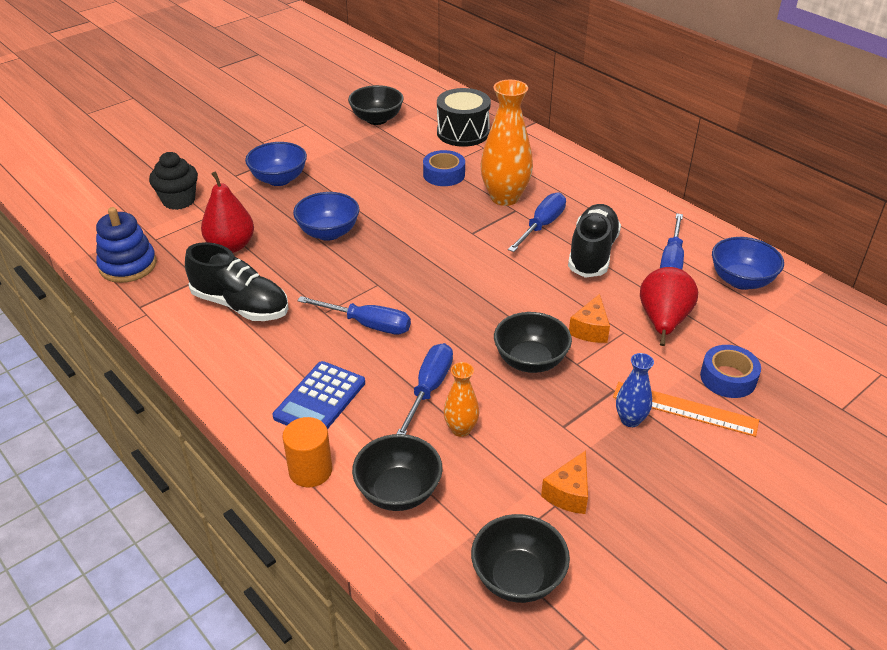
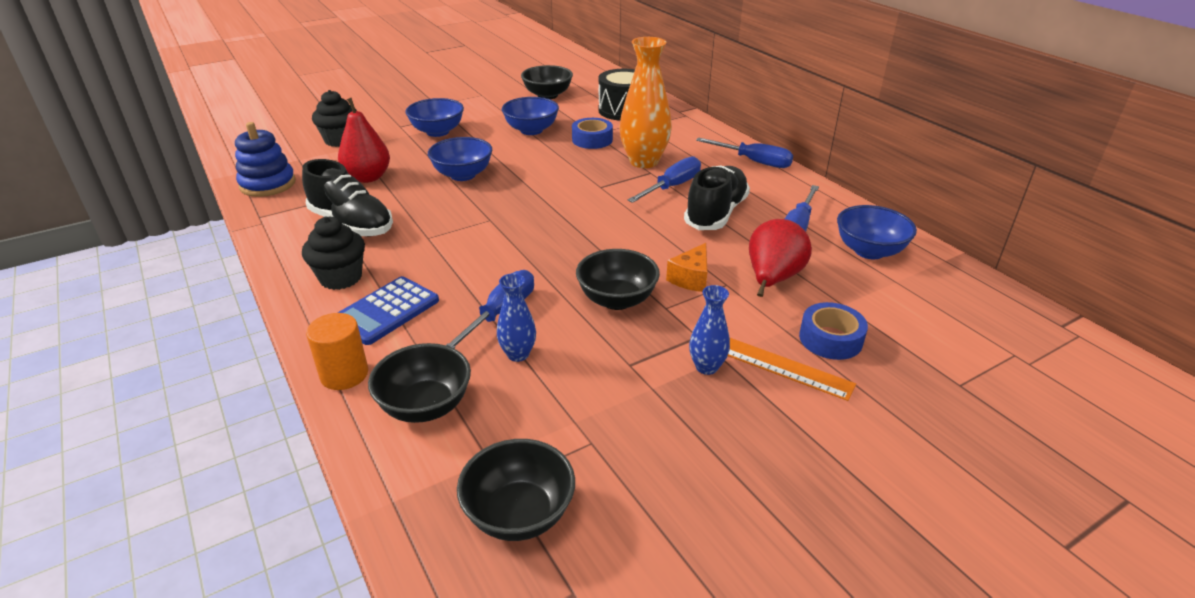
camera: 10 degrees right, 5 degrees down
blue screwdriver [297,296,411,334] -> blue screwdriver moved to [696,137,793,168]
orange vase [444,362,480,437] -> blue vase [497,273,536,362]
orange cheese [541,450,588,514] -> none
none -> black cupcake [302,216,365,290]
none -> blue bowl [502,97,559,135]

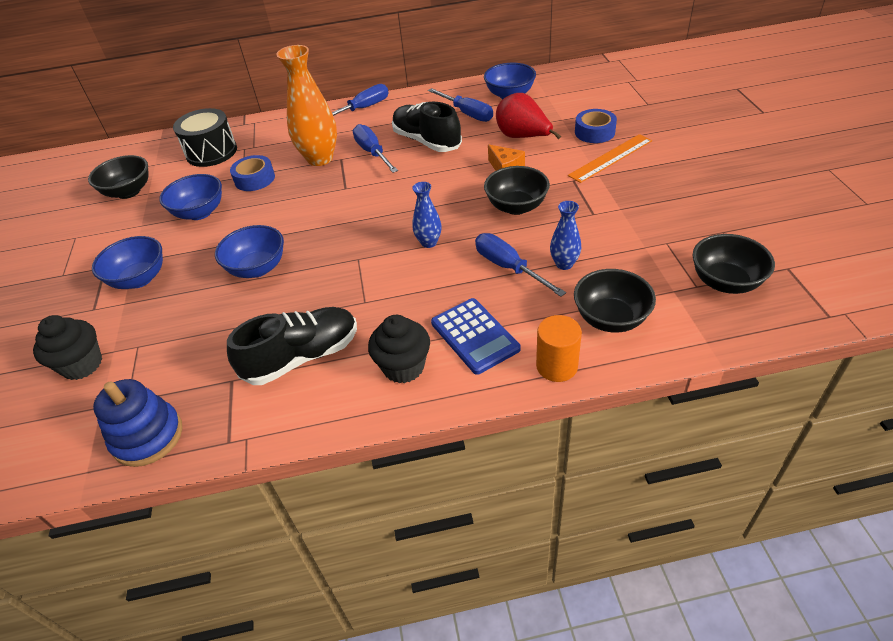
camera: 65 degrees left, 10 degrees up
red pear [338,98,390,183] -> none
blue vase [689,285,730,375] -> blue vase moved to [412,182,442,248]

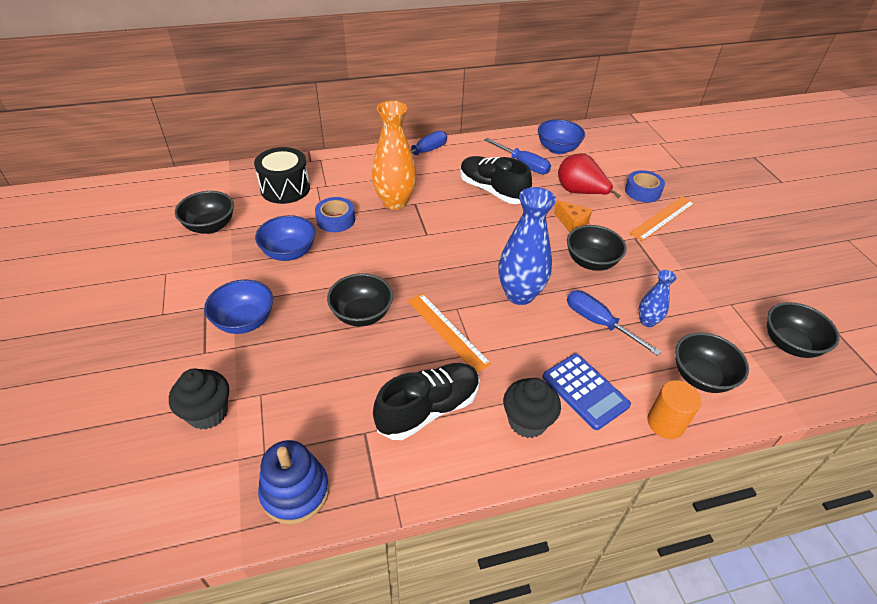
camera: 10 degrees left, 0 degrees up
blue bowl [215,225,284,278] -> black bowl [327,273,393,326]
blue screwdriver [353,124,398,173] -> none
blue vase [412,182,442,248] -> blue vase [498,187,556,305], size x1.94
none -> orange ruler [408,294,491,373]

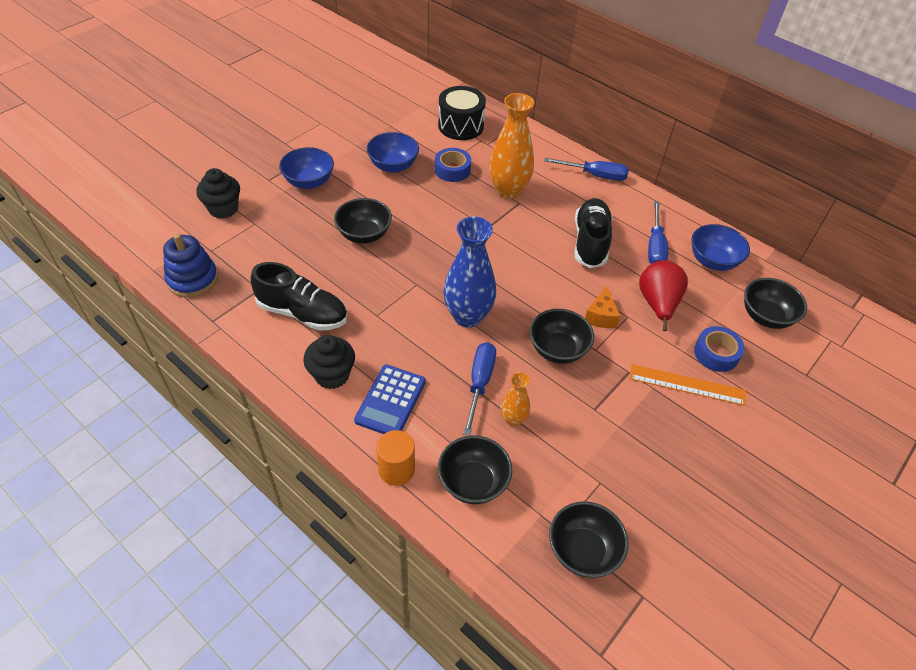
camera: 55 degrees right, 5 degrees up
black bowl [175,191,234,234] -> black bowl moved to [744,278,807,329]
orange ruler [408,294,491,373] -> none
blue vase [638,270,677,327] -> orange vase [500,372,530,426]

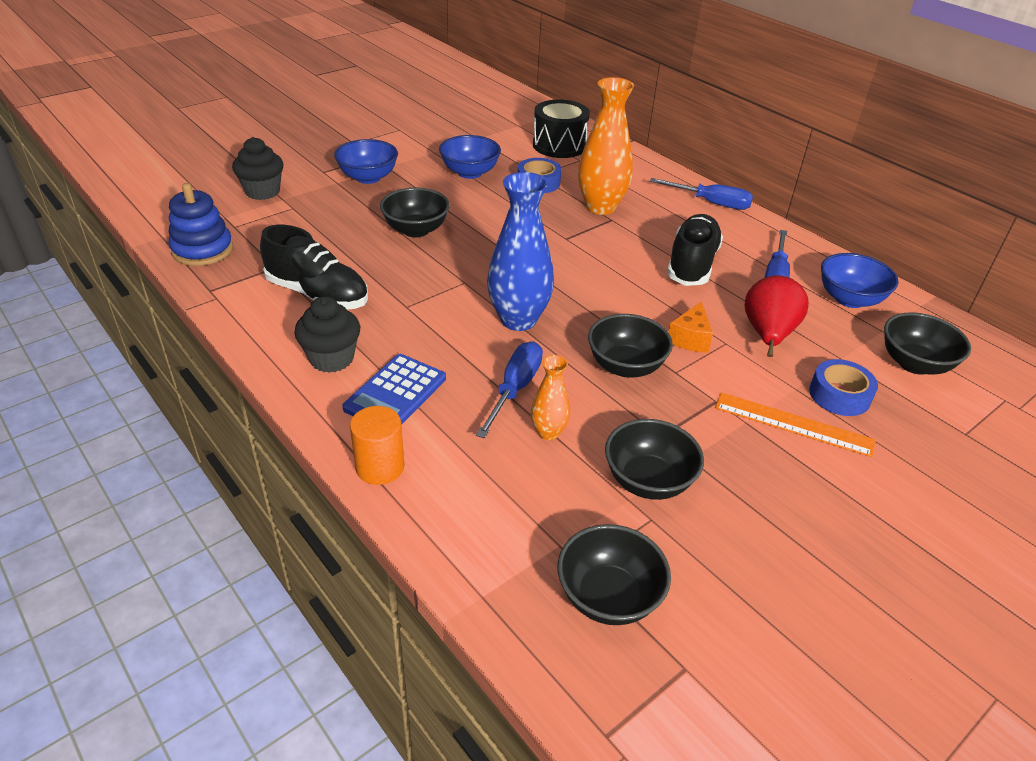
camera: 10 degrees right, 10 degrees down
black bowl [438,435,512,504] -> black bowl moved to [605,419,704,500]

